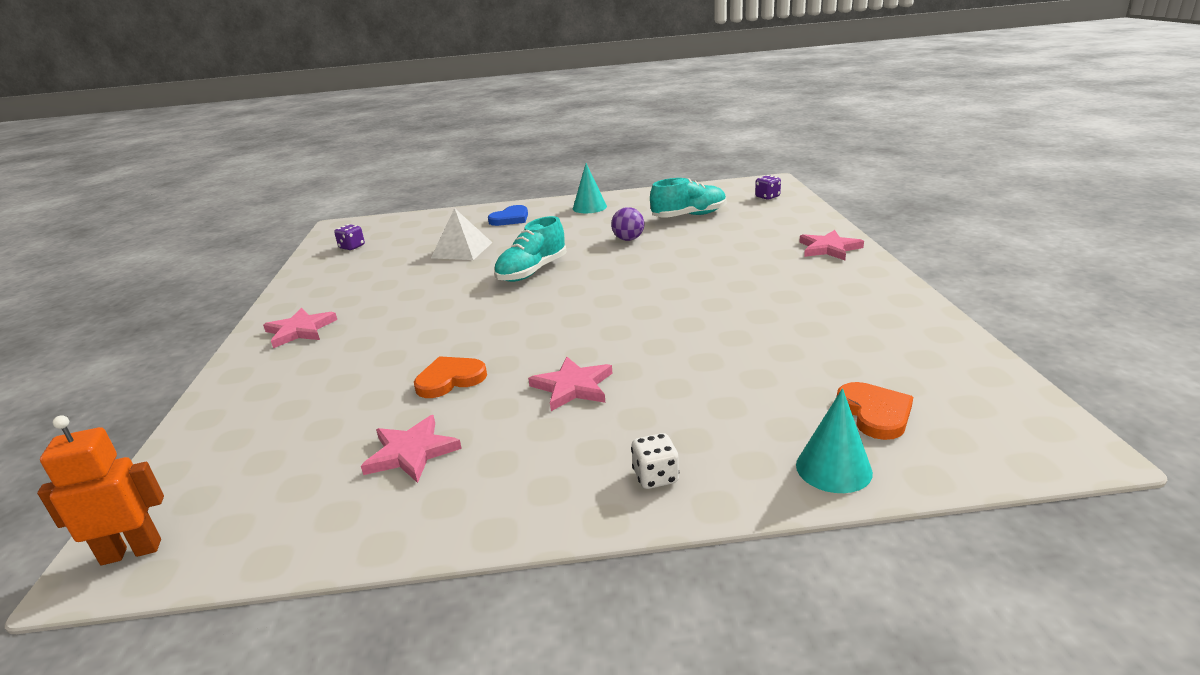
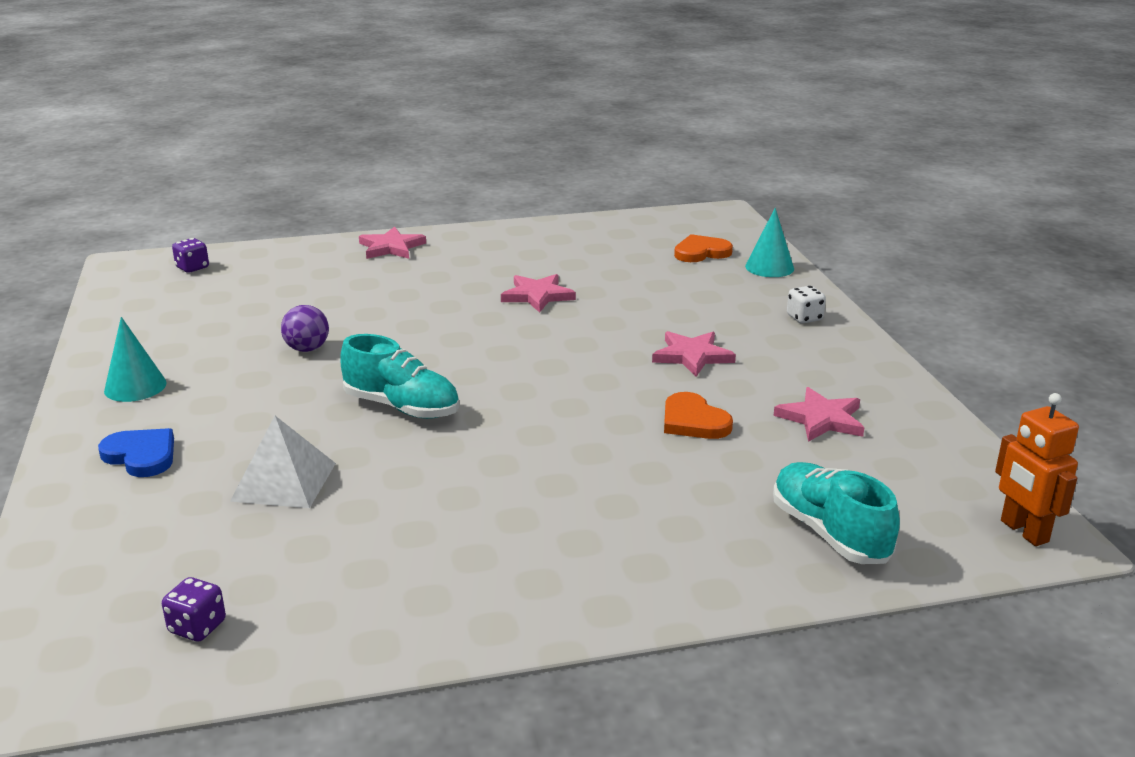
camera: 100 degrees left, 0 degrees up
pink star [263,308,337,348] -> pink star moved to [501,274,576,313]
turquoise shoe [650,178,726,218] -> turquoise shoe moved to [773,462,900,564]

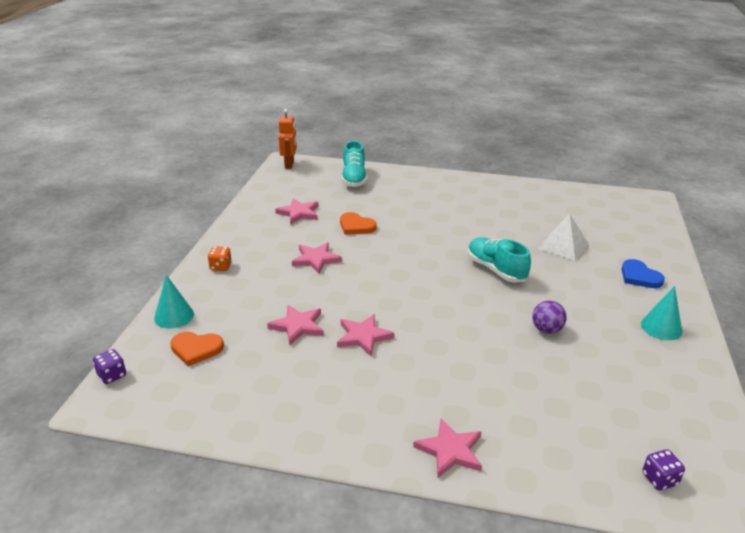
camera: 155 degrees left, 5 degrees up
purple dice [162,577,226,642] -> purple dice moved to [93,349,126,384]
orange heart [664,392,733,439] -> orange heart turned 135 degrees clockwise [340,212,377,234]
white dice [787,286,826,323] -> orange dice [208,246,232,271]
none -> pink star [267,305,324,345]

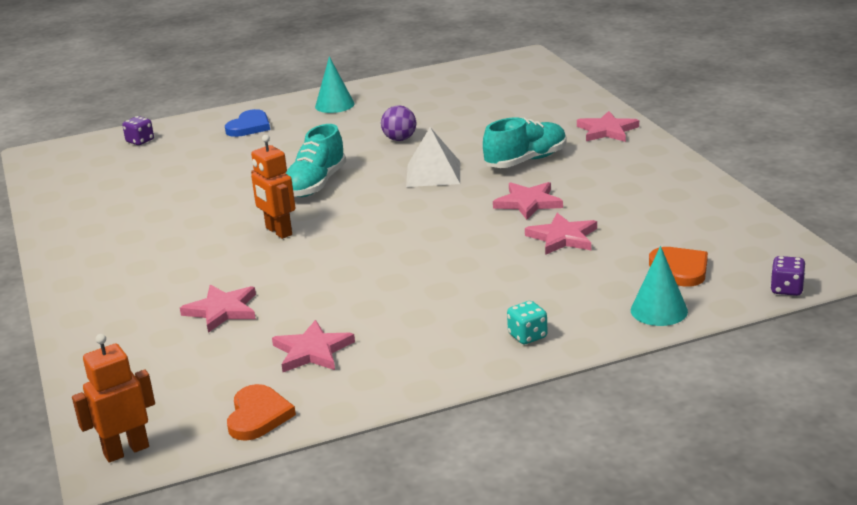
camera: 120 degrees left, 5 degrees down
orange dice [208,246,232,271] -> turquoise dice [507,301,548,344]
pink star [292,242,342,274] -> pink star moved to [180,285,256,333]
orange heart [340,212,377,234] -> orange heart moved to [227,384,296,441]
turquoise shoe [342,141,367,187] -> turquoise shoe moved to [483,117,567,168]
white pyramid [538,214,589,261] -> white pyramid moved to [406,127,460,187]
purple dice [642,449,685,490] -> purple dice moved to [122,116,154,145]
none -> orange robot [251,135,295,239]

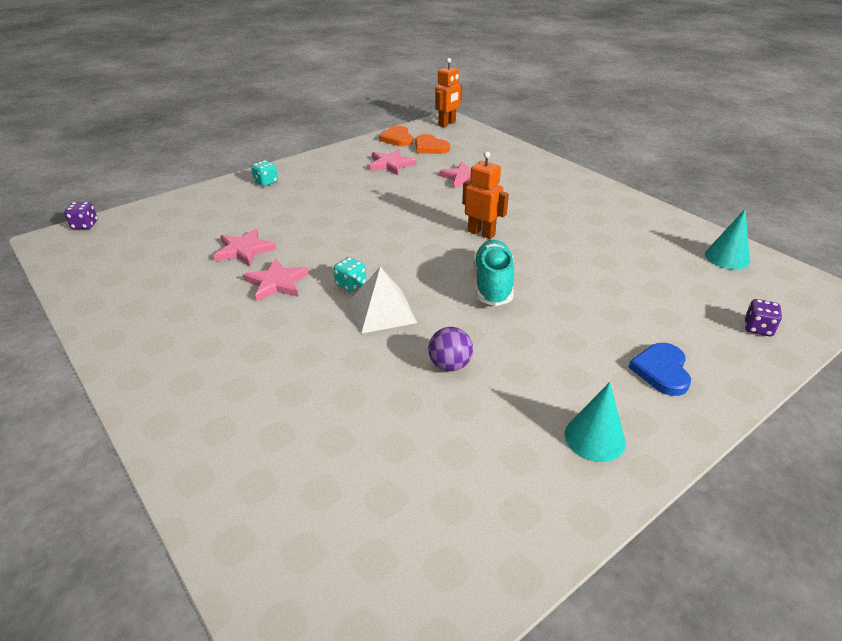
camera: 160 degrees right, 10 degrees up
turquoise shoe [483,117,567,168] -> none
pink star [577,111,639,142] -> none
turquoise cone [631,246,688,326] -> turquoise cone moved to [705,209,750,270]
orange heart [649,247,708,287] -> orange heart moved to [415,134,450,154]
none -> turquoise dice [334,257,366,292]

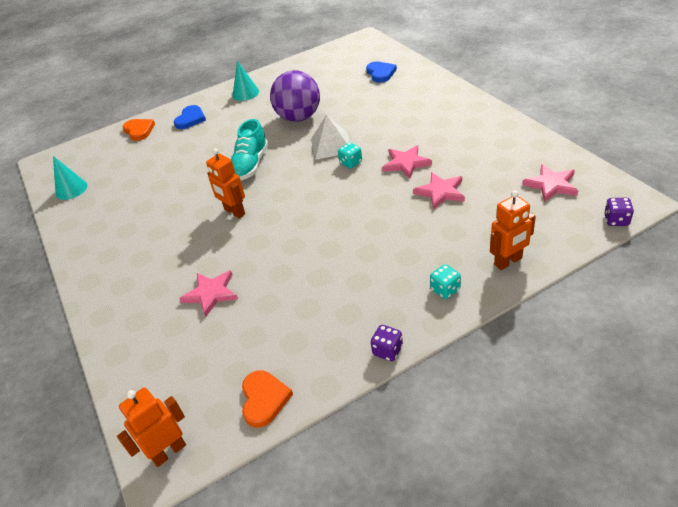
camera: 165 degrees left, 5 degrees up
pink star [369,149,416,175] -> pink star moved to [522,164,578,202]
orange heart [415,134,450,154] -> orange heart moved to [123,119,155,141]
purple ball [428,327,473,371] -> purple ball [270,70,320,122], size x1.98
purple dice [745,299,782,336] -> purple dice moved to [371,325,403,361]
none -> blue heart [366,62,397,83]
none -> orange robot [490,190,536,270]

